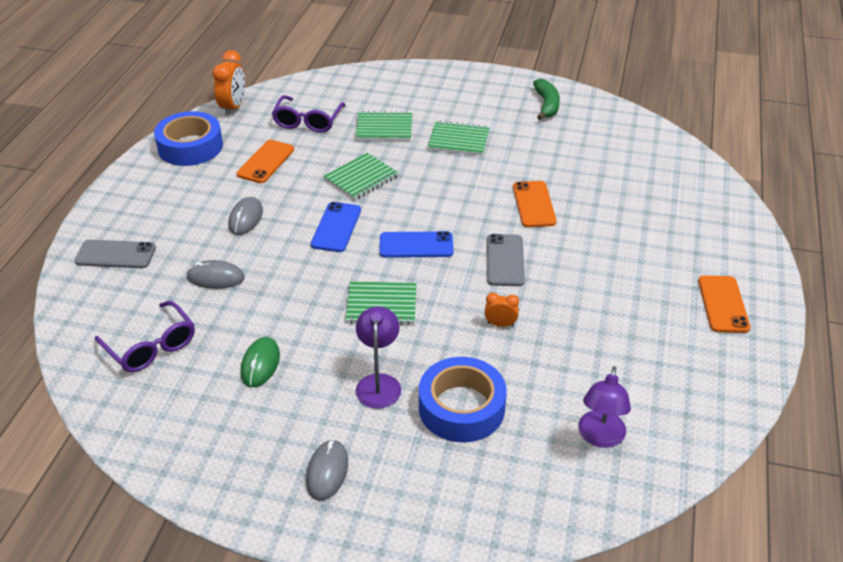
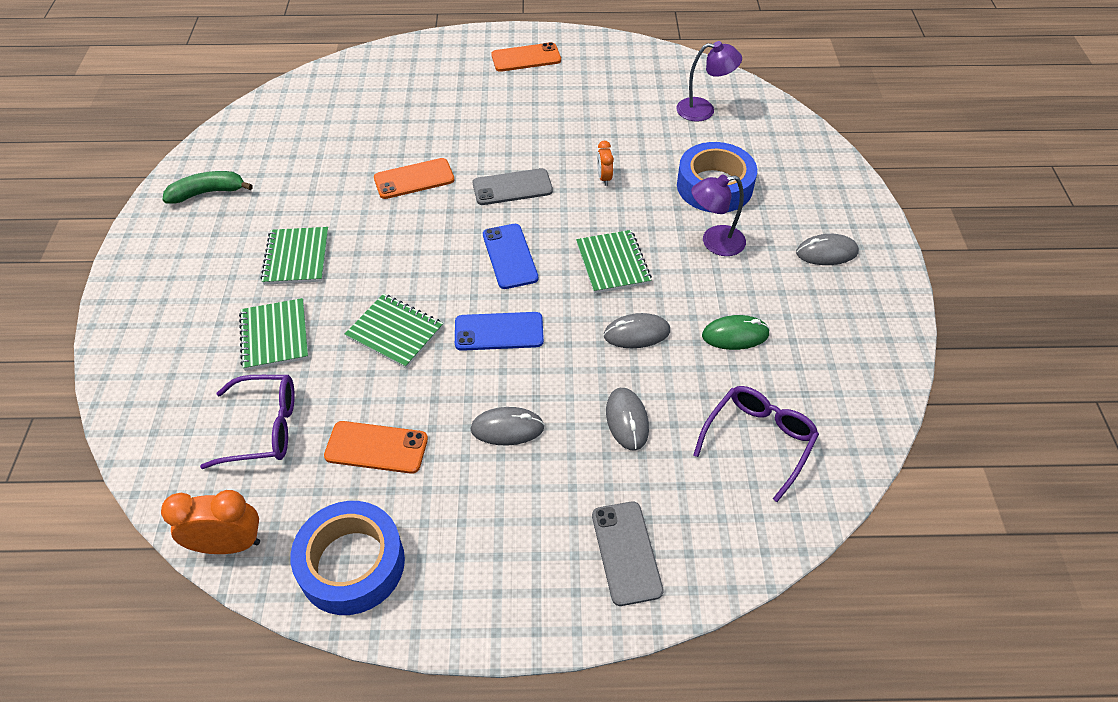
camera: 105 degrees left, 10 degrees up
none -> grey mouse [604,313,670,348]

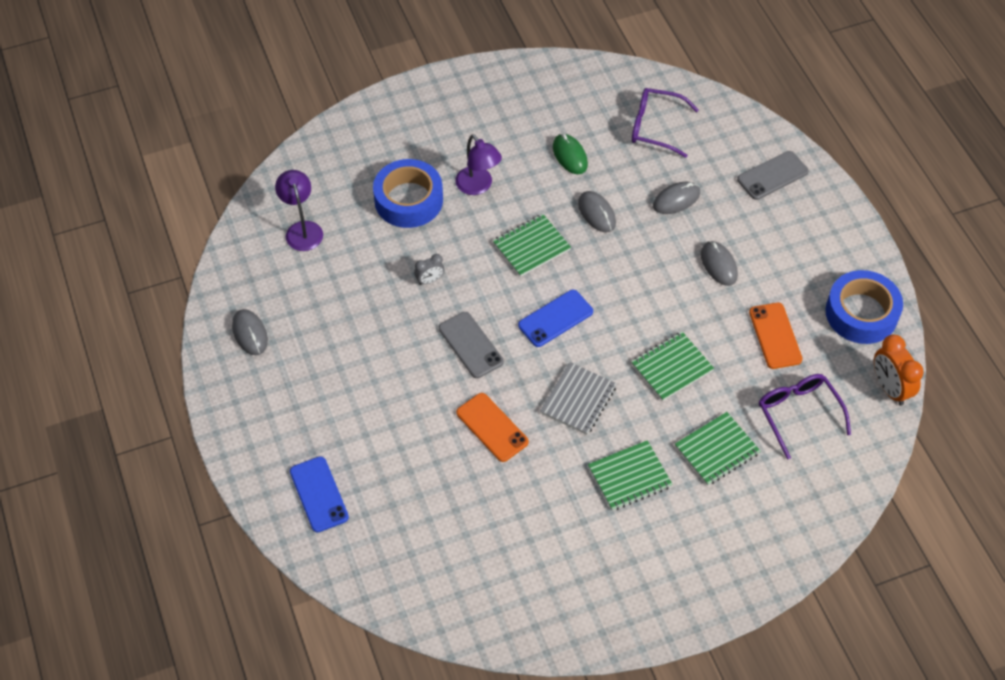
camera: 110 degrees left, 5 degrees up
green banana [162,171,253,204] -> none
green notebook [345,294,443,368] -> green notebook turned 45 degrees clockwise [631,332,714,401]
blue phone [455,312,544,351] -> blue phone moved to [290,456,349,532]
orange phone [491,42,561,72] -> none
orange clock [597,141,614,186] -> grey clock [414,254,444,285]
grey mouse [796,234,859,265] -> grey mouse moved to [232,309,268,355]
none -> grey notebook [540,362,617,435]

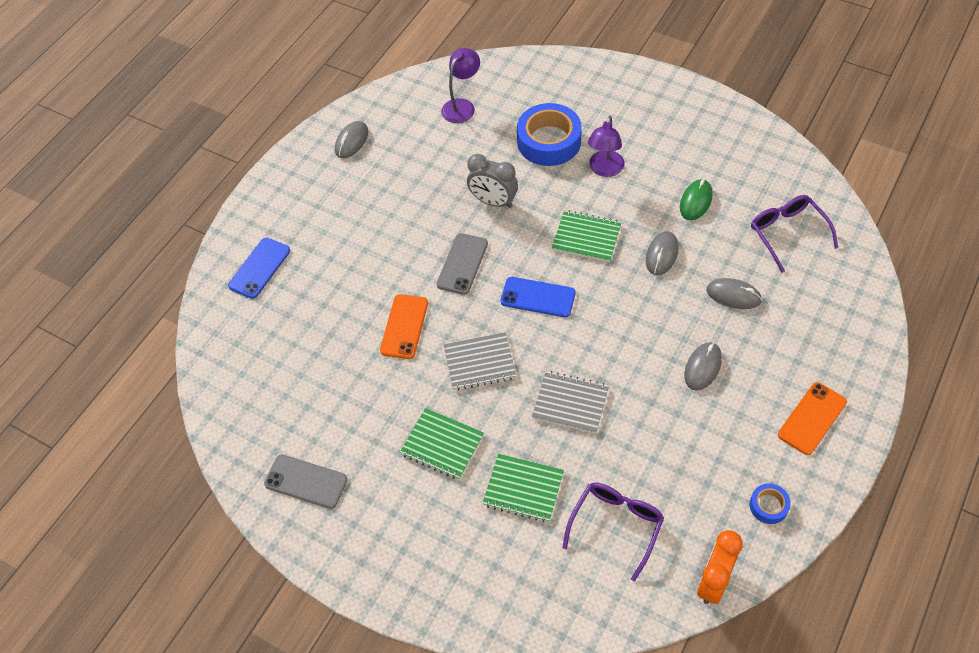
camera: 55 degrees right, 0 degrees up
grey clock [414,254,444,285] -> grey clock [467,154,518,208], size x1.80
green notebook [631,332,714,401] -> grey notebook [532,371,609,434]
grey phone [737,151,809,200] -> grey phone moved to [264,454,348,509]
orange phone [749,303,802,369] -> orange phone moved to [778,382,847,455]
blue tape [825,270,903,344] -> blue tape [750,483,791,524], size x0.47

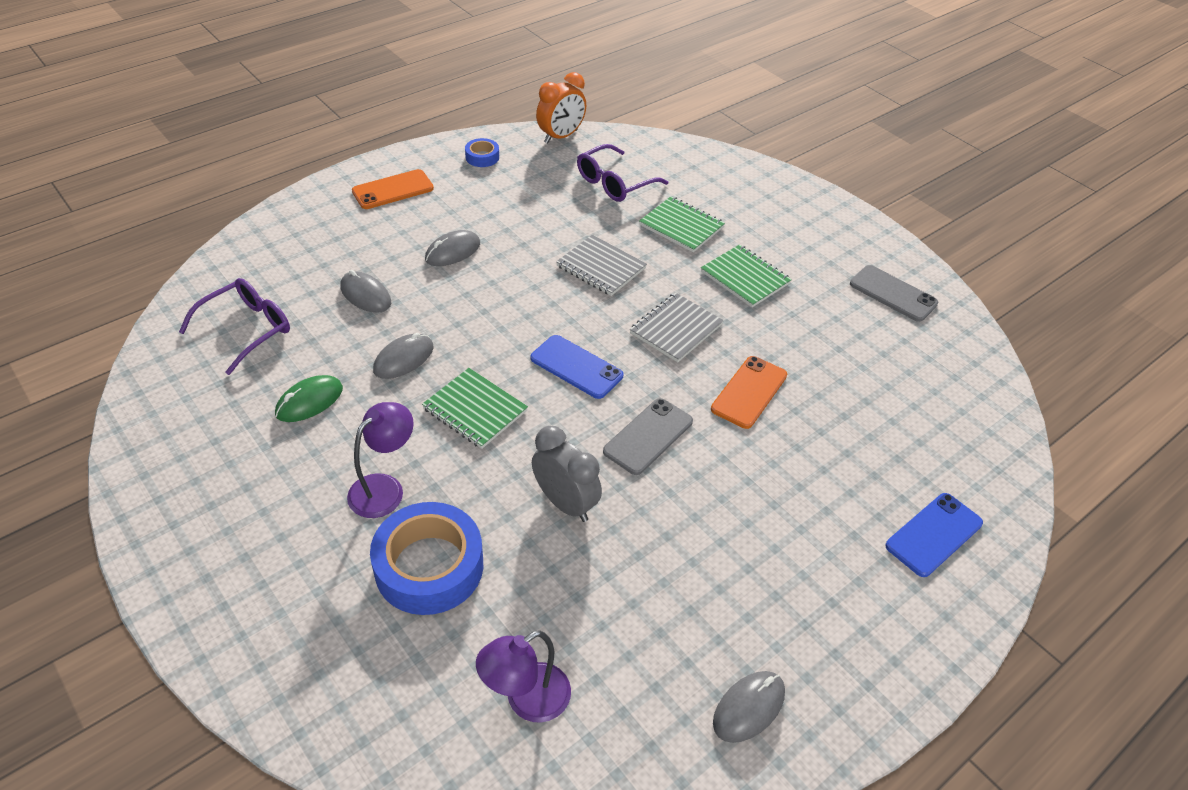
camera: 165 degrees left, 10 degrees down
grey notebook [444,332,516,390] -> grey notebook turned 60 degrees counterclockwise [630,293,724,362]
purple glasses [751,195,838,273] -> purple glasses turned 135 degrees counterclockwise [179,278,290,375]

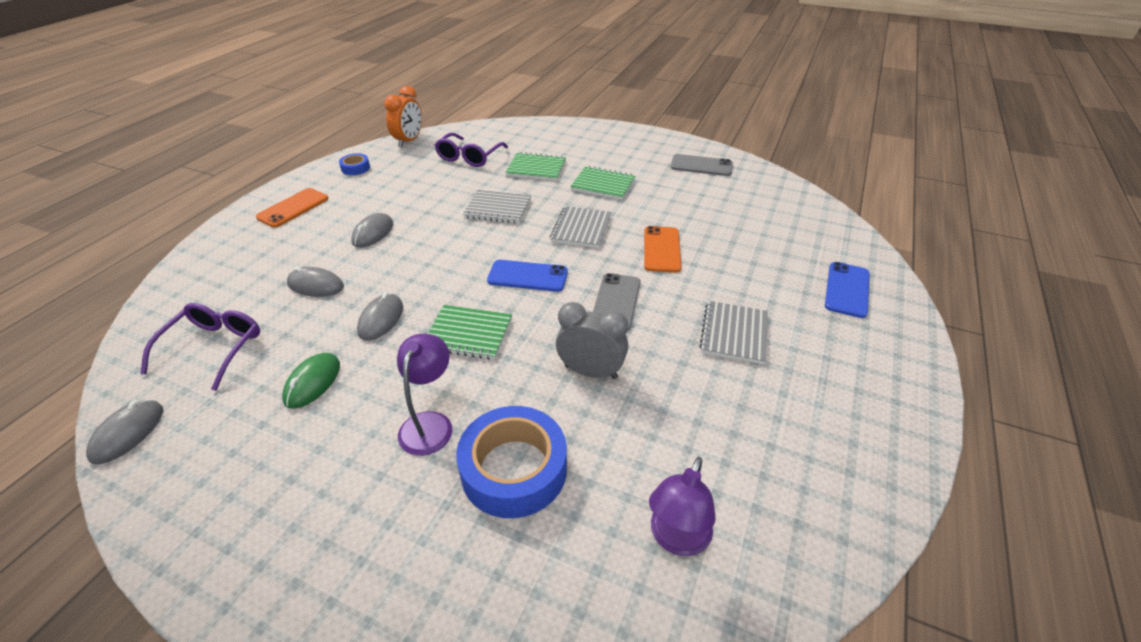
camera: 25 degrees left, 5 degrees down
grey mouse [713,671,785,743] -> grey mouse moved to [86,399,163,464]
none -> grey notebook [699,301,768,365]

